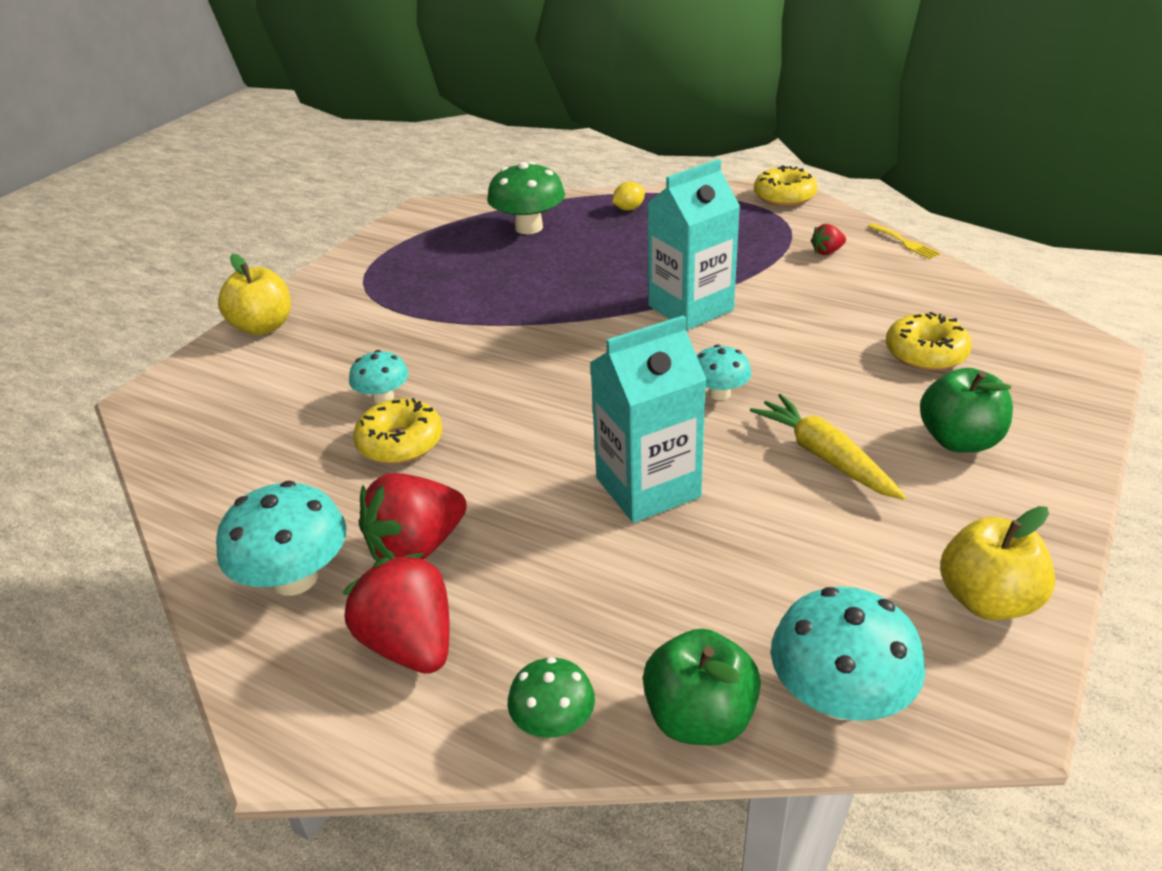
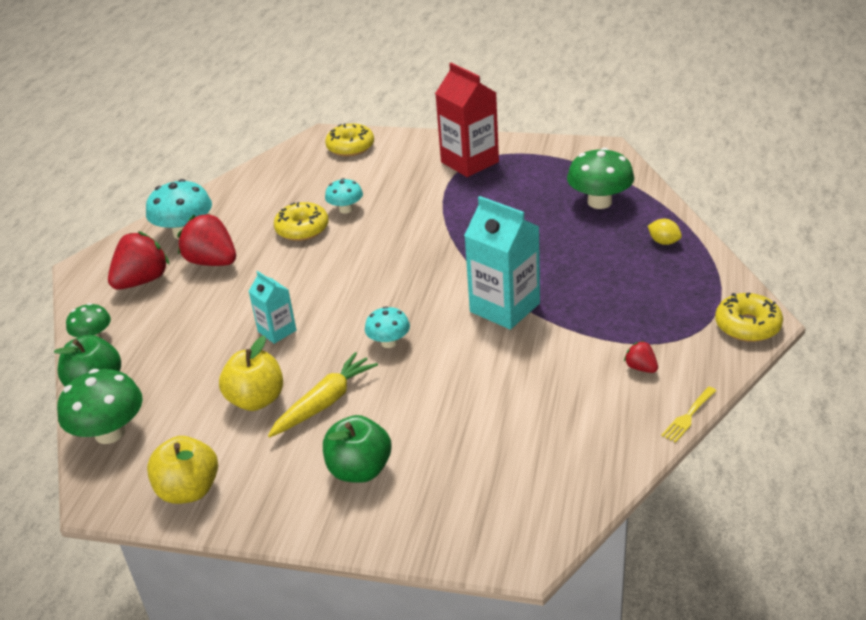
camera: 75 degrees right, 0 degrees up
yellow apple [218,254,291,335] -> yellow apple moved to [219,336,283,411]
turquoise carton [590,315,707,523] -> turquoise carton [249,271,296,344], size x0.55
turquoise mushroom [771,587,925,721] -> green mushroom [57,369,143,444]
yellow donut [886,312,972,371] -> yellow donut moved to [325,123,374,157]
none -> red carton [435,63,499,177]

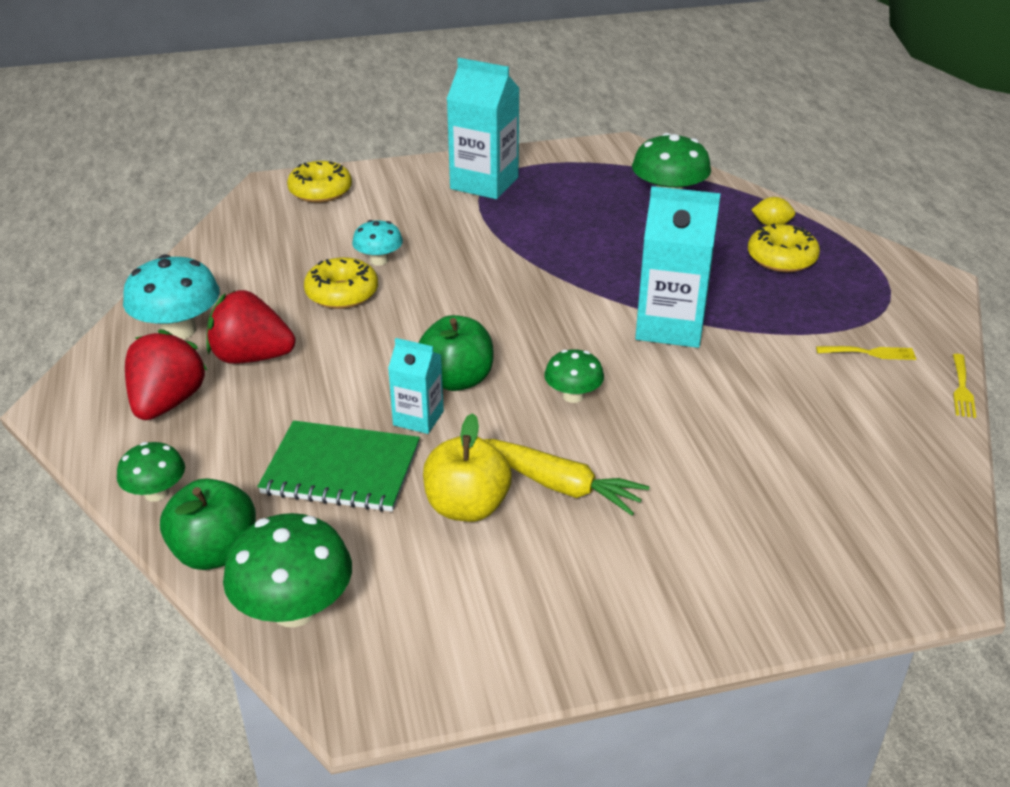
camera: 30 degrees left, 0 degrees up
yellow apple [147,436,218,504] -> none
yellow carrot [268,352,378,438] -> yellow carrot turned 105 degrees clockwise [484,439,649,516]
green apple [323,415,391,483] -> green apple moved to [419,315,494,391]
turquoise mushroom [365,306,410,348] -> green mushroom [544,349,604,403]
red carton [435,63,499,177] -> turquoise carton [447,58,520,199]
red strawberry [624,341,658,373] -> yellow fork [816,346,916,360]
yellow donut [715,292,783,342] -> yellow donut moved to [748,223,820,272]
none -> green notebook [257,421,420,512]

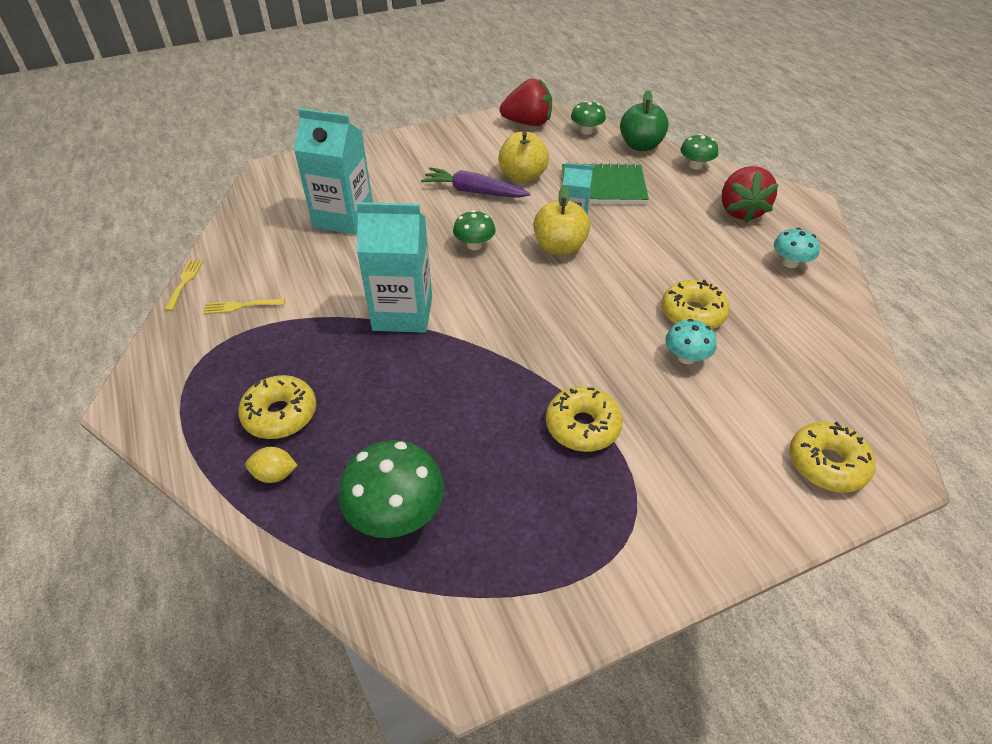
camera: 170 degrees right, 10 degrees up
turquoise mushroom [123,254,220,340] -> turquoise mushroom [774,228,820,268], size x0.59
red strawberry [207,290,296,364] -> red strawberry moved to [500,79,552,126]
green mushroom [223,513,352,627] -> green mushroom [571,101,606,135], size x0.59
green apple [419,315,494,391] -> yellow apple [533,185,590,255]
turquoise carton [447,58,520,199] -> turquoise carton moved to [294,108,373,235]
yellow carrot [484,439,649,516] -> purple carrot [421,167,531,198]
none -> yellow donut [546,386,623,452]

